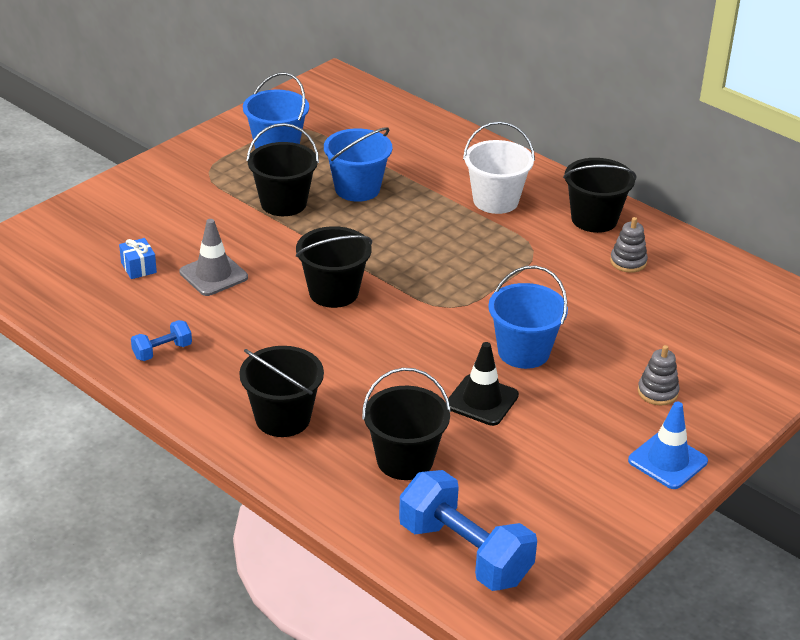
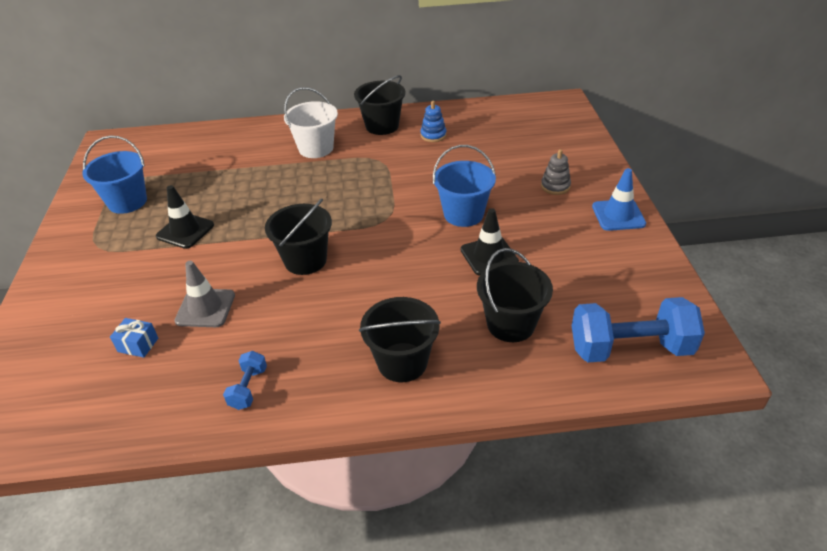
camera: 45 degrees left, 5 degrees up
black bucket [247,123,319,216] -> black traffic cone [156,185,214,249]
blue bucket [324,127,392,202] -> none
grey stacking toy [610,217,648,273] -> blue stacking toy [420,101,446,142]

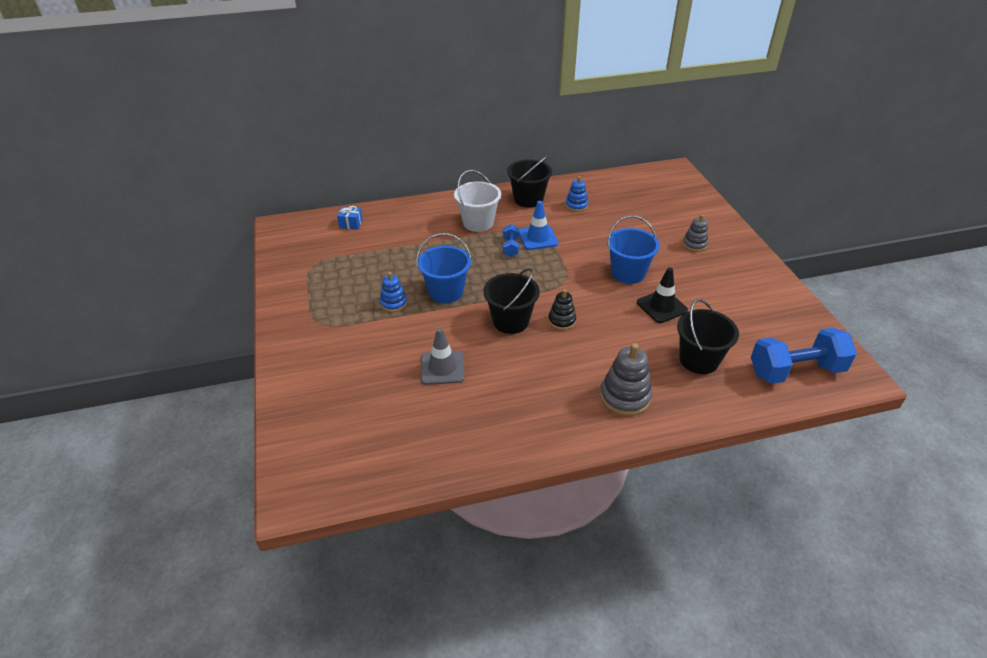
camera: 10 degrees left, 0 degrees up
blue bucket [82,135,147,214] -> blue bucket moved to [417,233,472,303]
blue gift [110,318,158,358] -> blue gift moved to [337,206,363,230]
black traffic cone [156,185,214,249] -> blue stacking toy [380,272,407,312]
blue dumbbell [223,351,267,410] -> blue dumbbell moved to [503,224,519,257]
black bucket [359,297,441,382] -> grey stacking toy [600,343,652,416]
blue traffic cone [592,168,646,231] -> blue traffic cone moved to [518,201,558,250]
none -> black stacking toy [548,289,576,330]

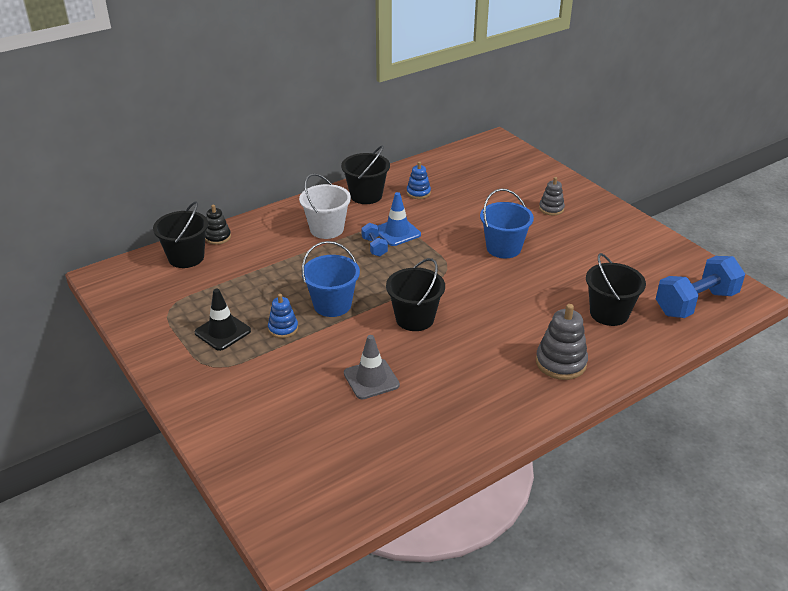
camera: 20 degrees left, 5 degrees down
blue gift [337,206,363,230] -> black bucket [153,201,208,268]
black stacking toy [548,289,576,330] -> black stacking toy moved to [205,205,231,245]
black traffic cone [637,267,688,323] -> black traffic cone moved to [195,289,251,351]

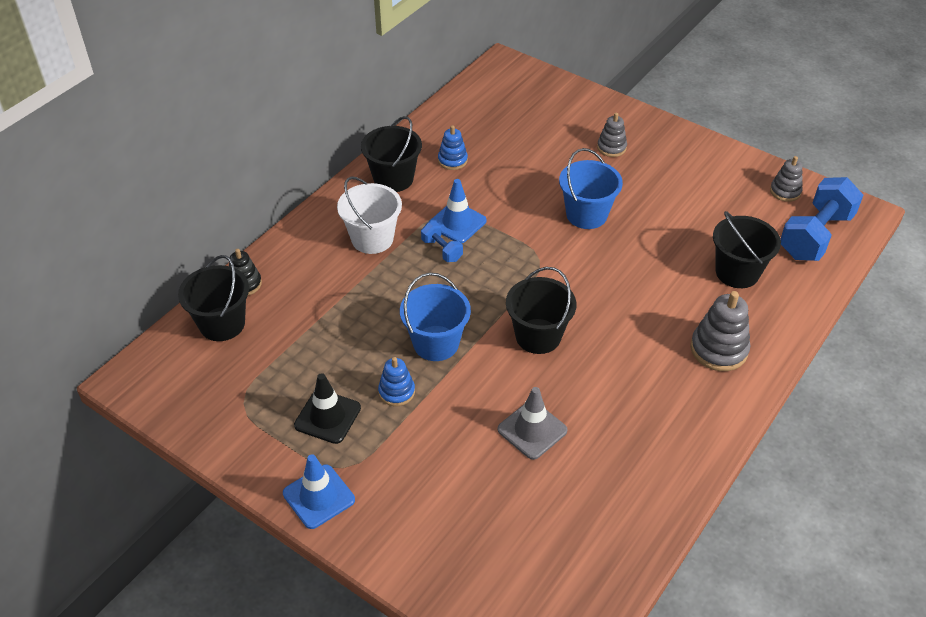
camera: 20 degrees left, 10 degrees up
none -> blue traffic cone [283,454,355,529]
none -> grey stacking toy [770,156,803,202]

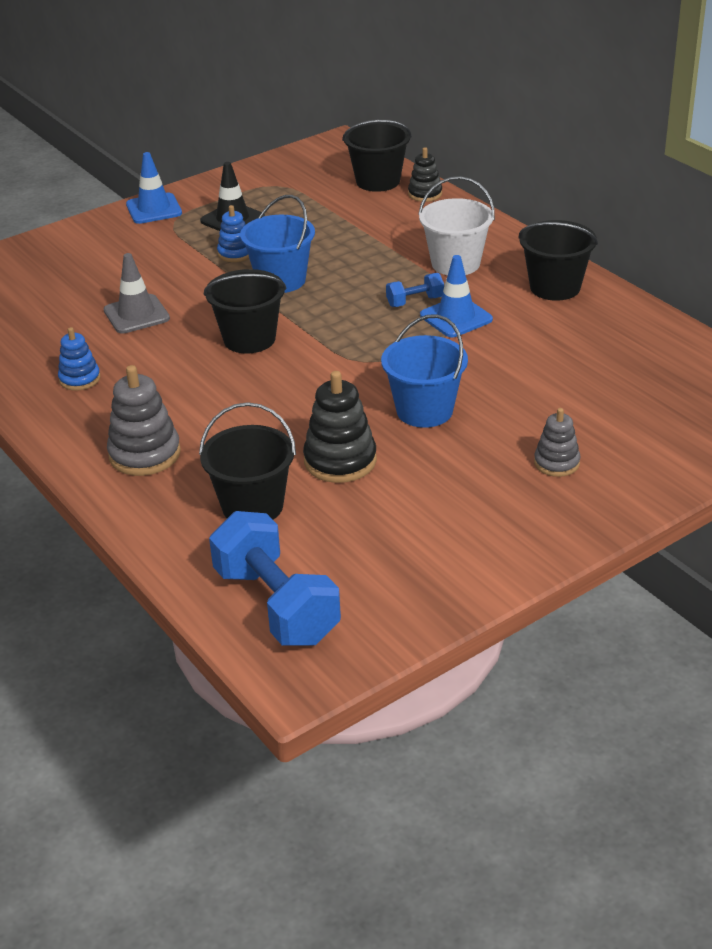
camera: 110 degrees right, 10 degrees down
blue stacking toy [438,125,468,170] -> blue stacking toy moved to [58,327,100,391]
grey stacking toy [770,156,803,202] -> none
none -> black stacking toy [303,371,377,483]

